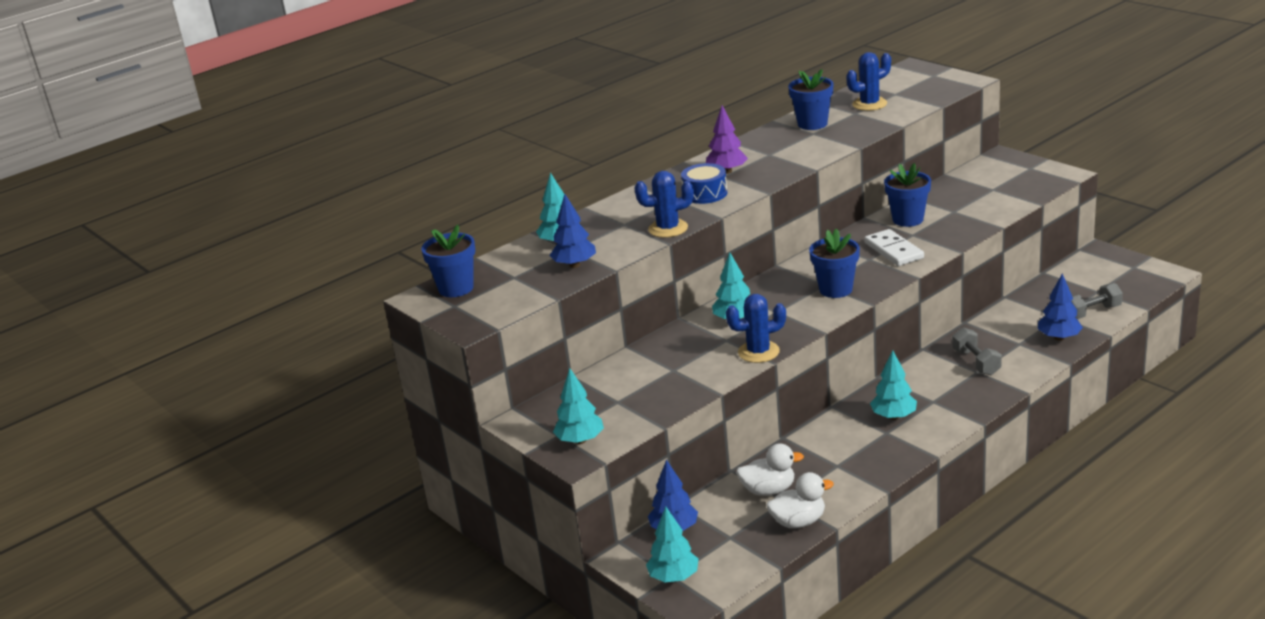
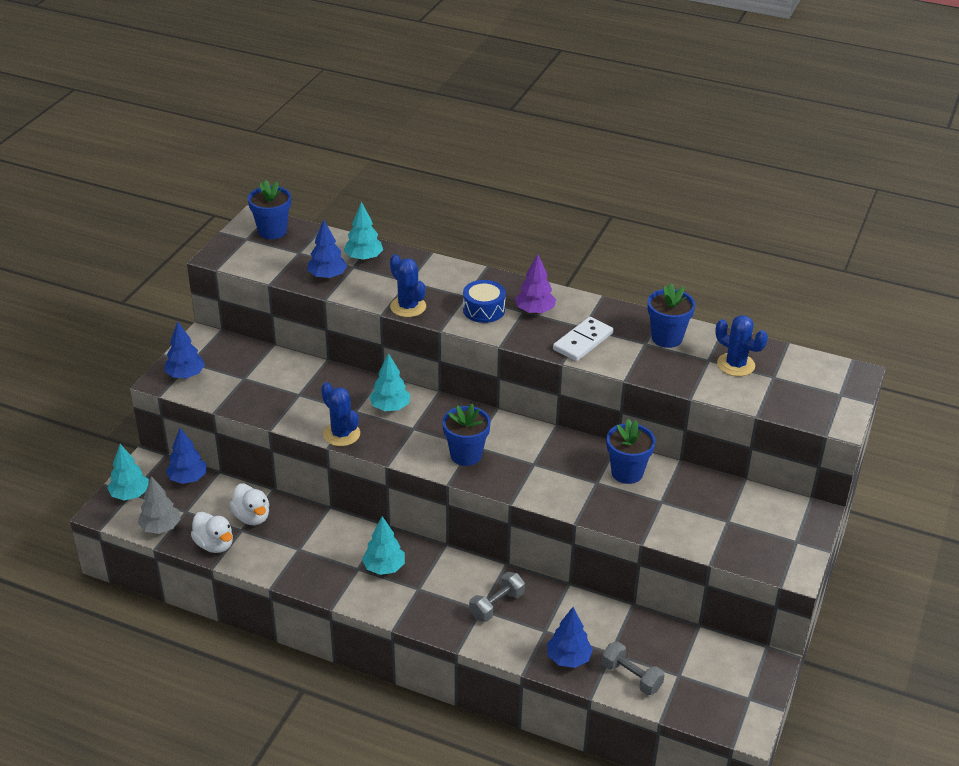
camera: 60 degrees right, 10 degrees up
turquoise tree [553,368,604,444] -> blue tree [164,321,205,378]
white domino [864,229,924,266] -> white domino moved to [553,317,613,361]
none -> grey tree [138,476,180,534]

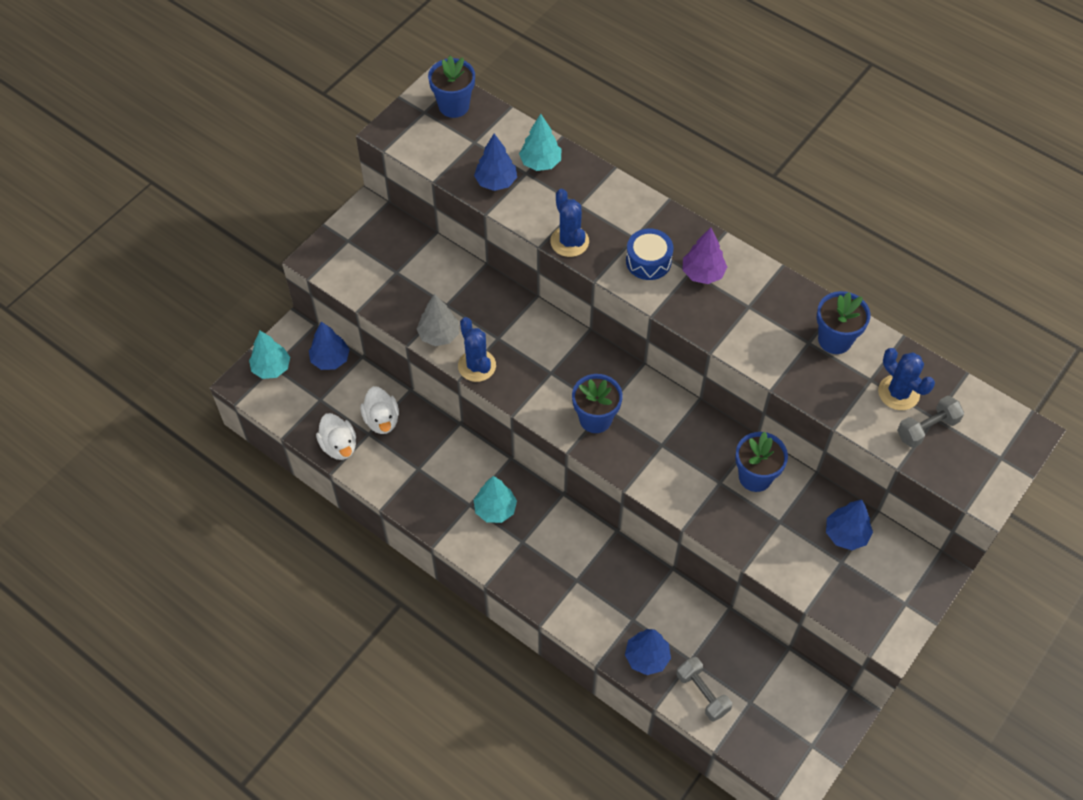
camera: 15 degrees right, 20 degrees up
grey tree [138,476,180,534] -> grey tree moved to [417,294,459,346]
blue tree [164,321,205,378] -> blue tree moved to [826,499,873,550]
turquoise tree [369,353,410,411] -> none
grey dumbbell [469,572,525,622] -> grey dumbbell moved to [897,396,964,448]
white domino [553,317,613,361] -> none

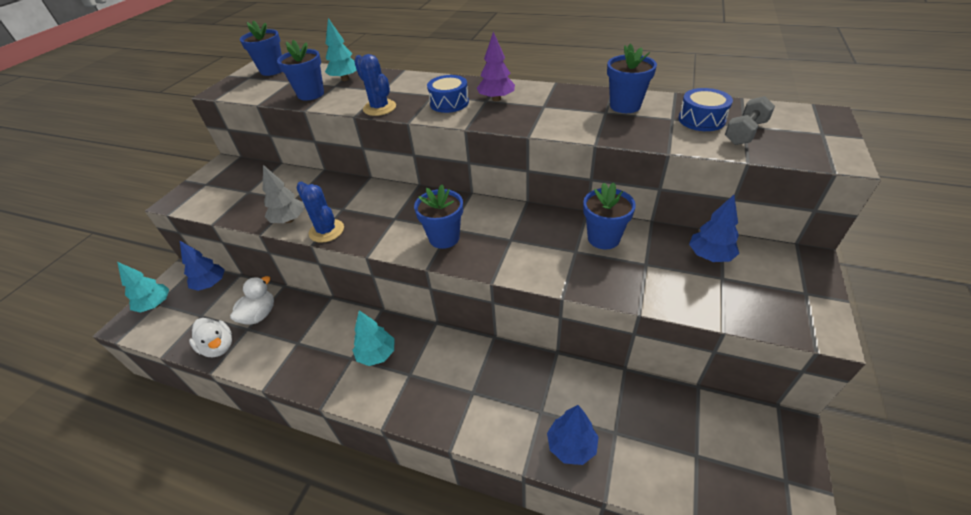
camera: 15 degrees left, 15 degrees down
white duck [361,386,399,434] -> white duck turned 120 degrees counterclockwise [230,276,274,324]
blue tree [474,134,517,191] -> blue flower pot [277,40,324,101]
grey dumbbell [676,657,732,722] -> none
blue cactus [878,348,935,410] -> blue drum [678,88,733,131]

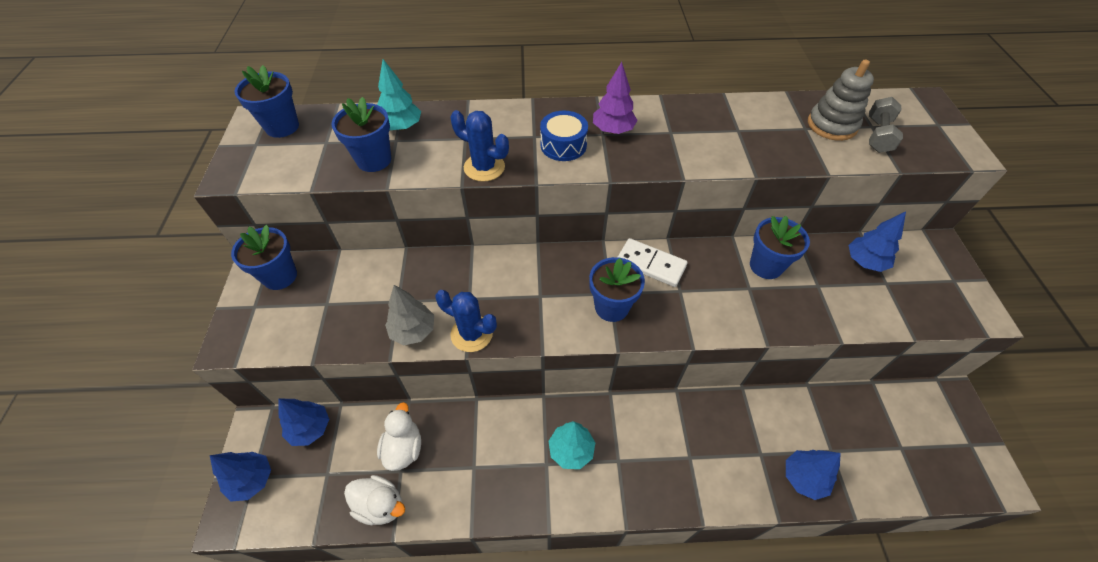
camera: 25 degrees left, 10 degrees up
turquoise tree [117,262,169,313] -> blue tree [210,452,271,502]
blue flower pot [607,43,657,113] -> blue flower pot moved to [231,225,297,290]
blue drum [678,88,733,131] -> grey stacking toy [808,60,874,141]
none -> white domino [618,238,688,287]

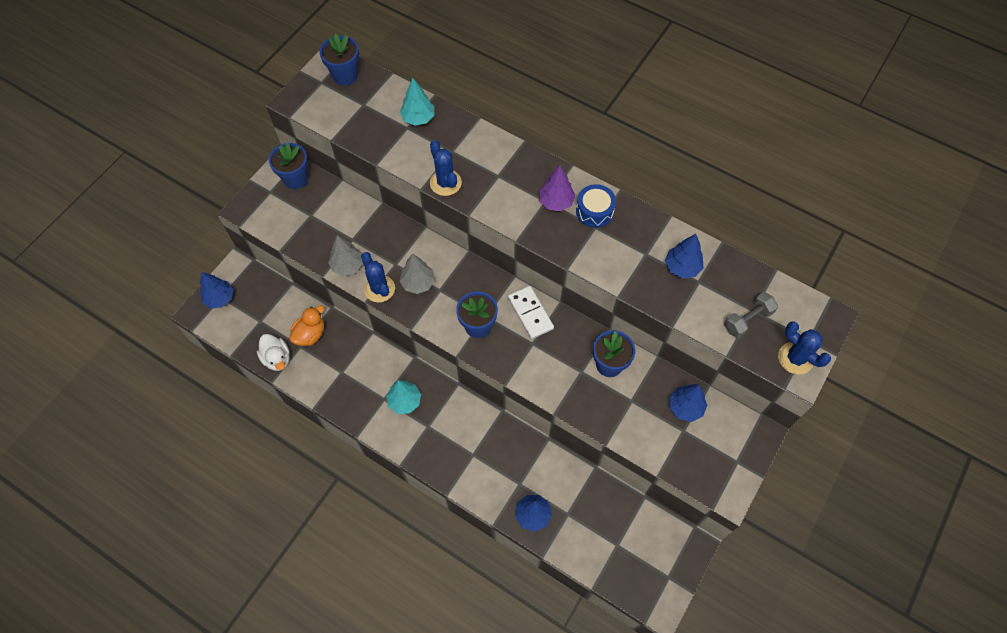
camera: 35 degrees right, 10 degrees up
blue tree [278,399,329,446] -> blue tree moved to [665,234,704,278]
blue flower pot [331,97,391,172] -> none
white duck [377,402,421,471] -> orange duck [289,305,324,346]
blue drum [540,111,588,161] -> blue drum moved to [576,184,616,228]
grey stacking toy [808,60,874,141] -> none
none -> grey tree [400,253,435,294]
none -> blue cactus [778,321,831,375]

